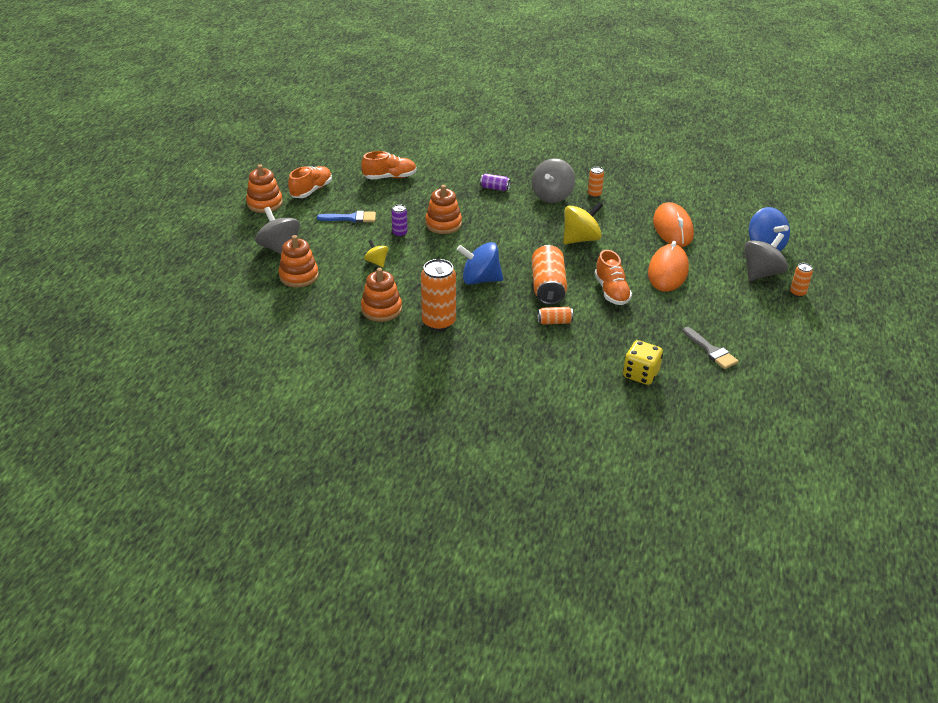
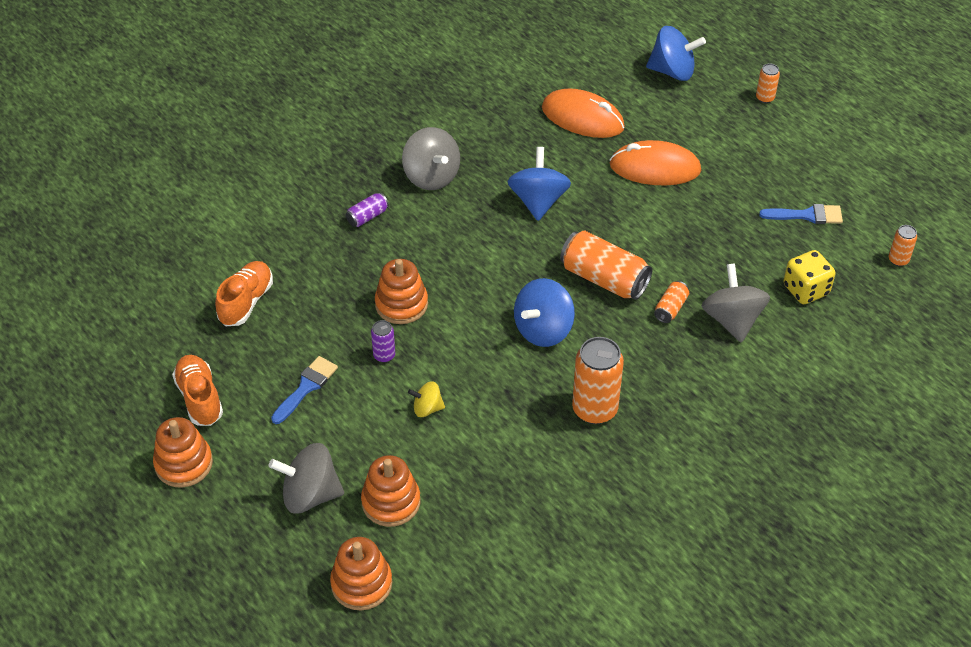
camera: 55 degrees left, 10 degrees up
orange stacking toy [361,268,402,322] -> orange stacking toy moved to [330,537,392,611]
yellow spinning top [563,202,603,244] -> blue spinning top [507,147,571,221]
orange can [588,167,604,198] -> orange can moved to [889,225,917,266]
orange shoe [595,250,632,305] -> none
orange mouse [648,241,689,292] -> orange mouse turned 45 degrees counterclockwise [609,140,701,186]
grey brush [683,327,739,369] -> blue brush [759,204,843,224]
grey spinning top [744,233,788,281] -> grey spinning top moved to [702,263,770,342]

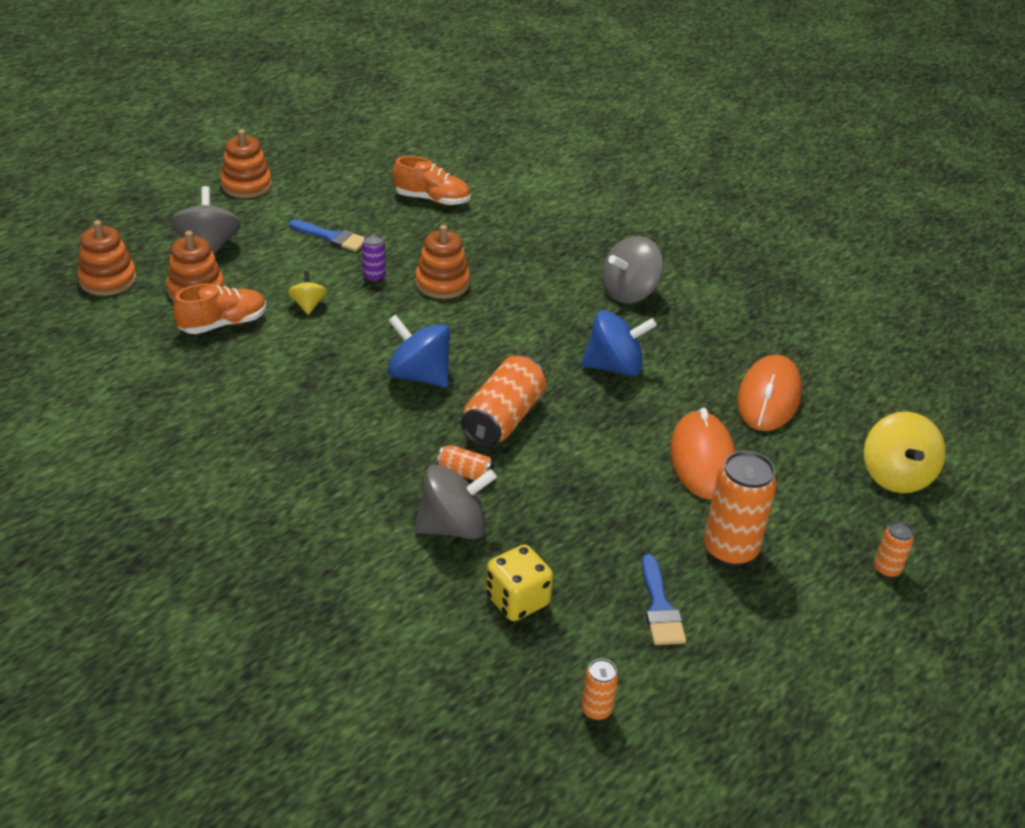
camera: 80 degrees right, 10 degrees down
orange shoe [172,355,223,426] -> orange shoe moved to [173,284,266,334]
purple can [346,193,389,227] -> none
orange can [572,337,624,424] -> orange can moved to [704,451,777,566]
blue spinning top [646,26,706,81] -> yellow spinning top [864,412,946,493]

